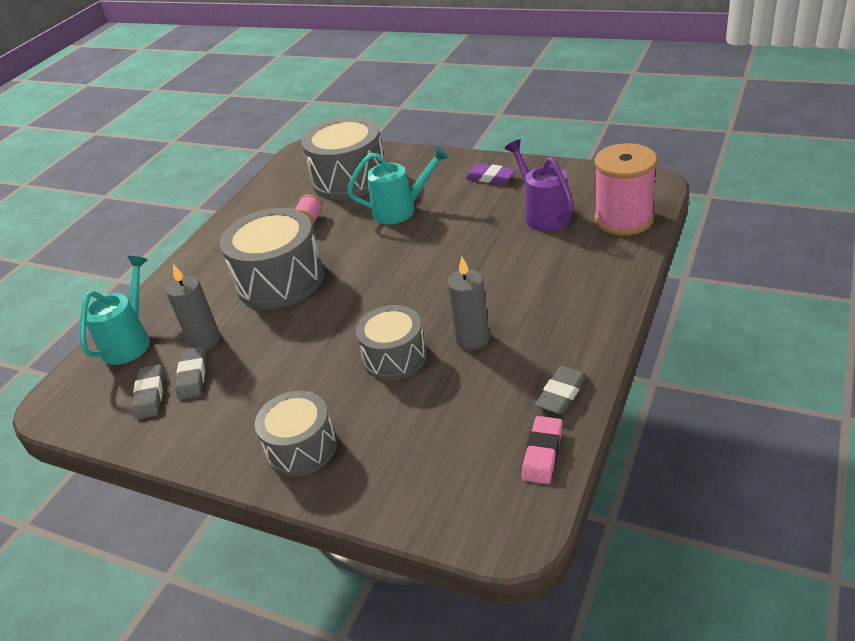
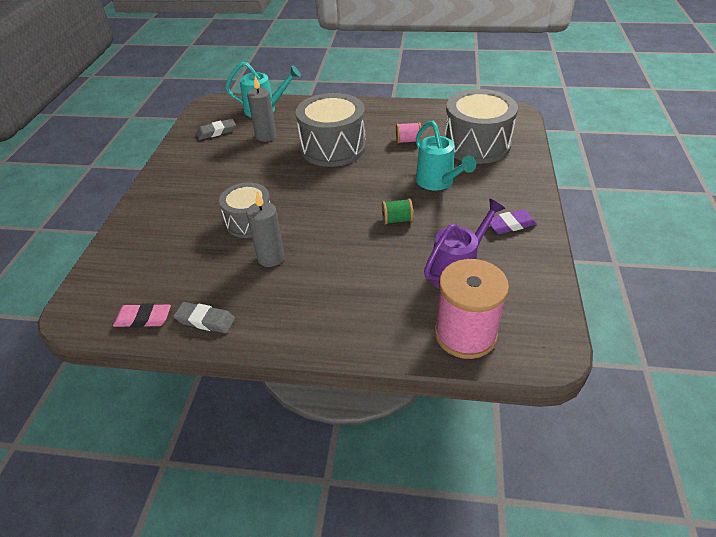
camera: 70 degrees right, 5 degrees up
grey eraser [175,347,206,400] -> none
grey drum [255,391,337,476] -> none
purple eraser [465,164,516,184] -> purple eraser turned 60 degrees clockwise [489,209,537,234]
none -> green spool [382,199,413,225]

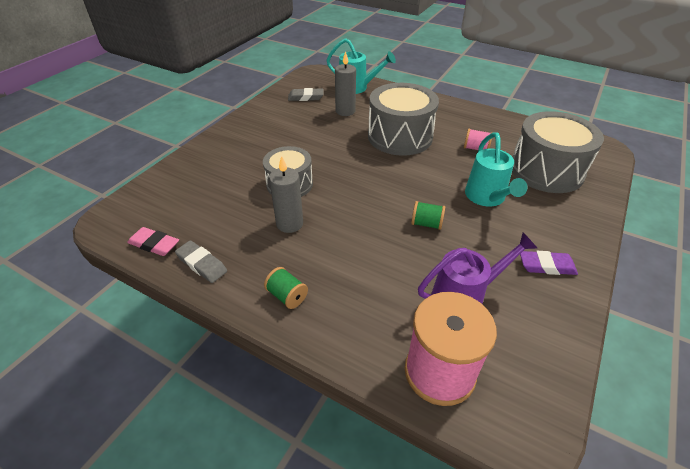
camera: 20 degrees right, 0 degrees up
none -> green spool [264,267,308,309]

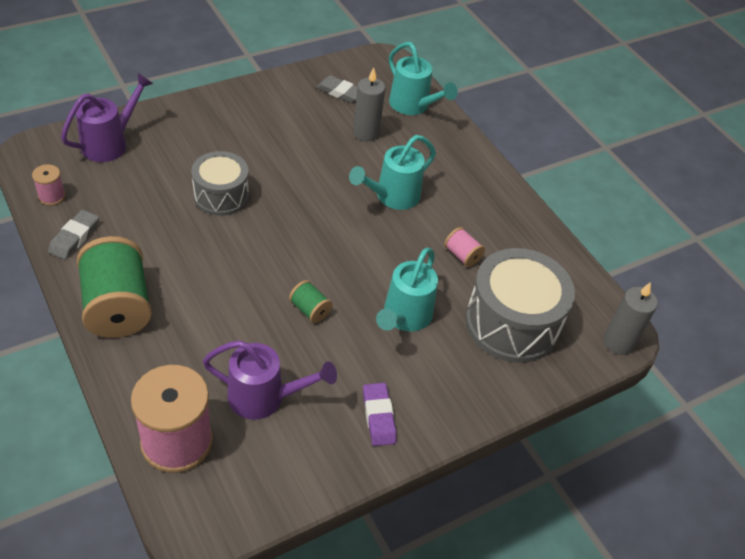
camera: 25 degrees right, 5 degrees up
pink eraser [127,227,179,256] -> pink spool [32,164,65,206]
grey eraser [175,241,227,283] -> grey eraser turned 45 degrees clockwise [48,210,99,260]
green spool [264,267,308,309] -> green spool [77,236,152,338], size x2.21
grey candle [269,156,303,233] -> grey candle moved to [603,282,658,355]
grey drum [368,83,439,156] -> turquoise watering can [349,135,436,210]
purple eraser [520,251,578,275] -> purple eraser turned 45 degrees clockwise [363,383,397,446]
none -> purple watering can [61,73,153,162]

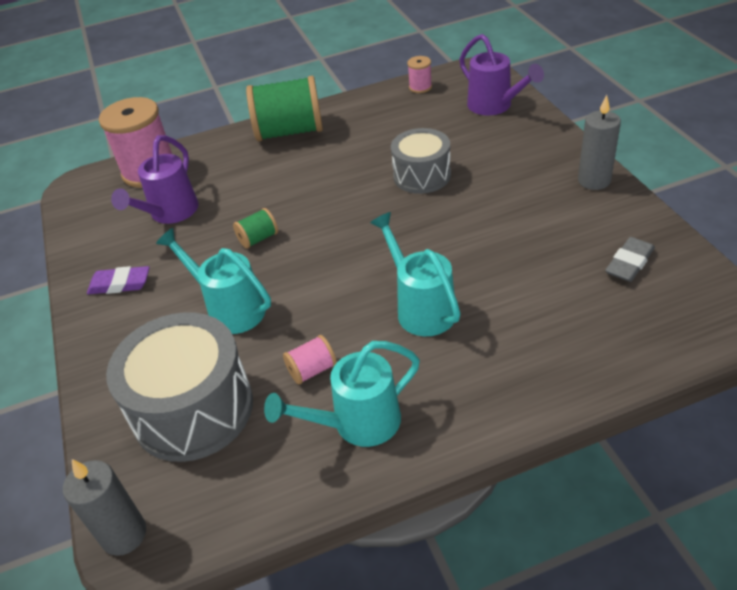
camera: 110 degrees right, 5 degrees down
grey eraser [48,210,99,260] -> none
grey candle [353,67,385,141] -> grey candle moved to [578,95,621,190]
turquoise watering can [389,42,458,115] -> turquoise watering can moved to [264,341,420,447]

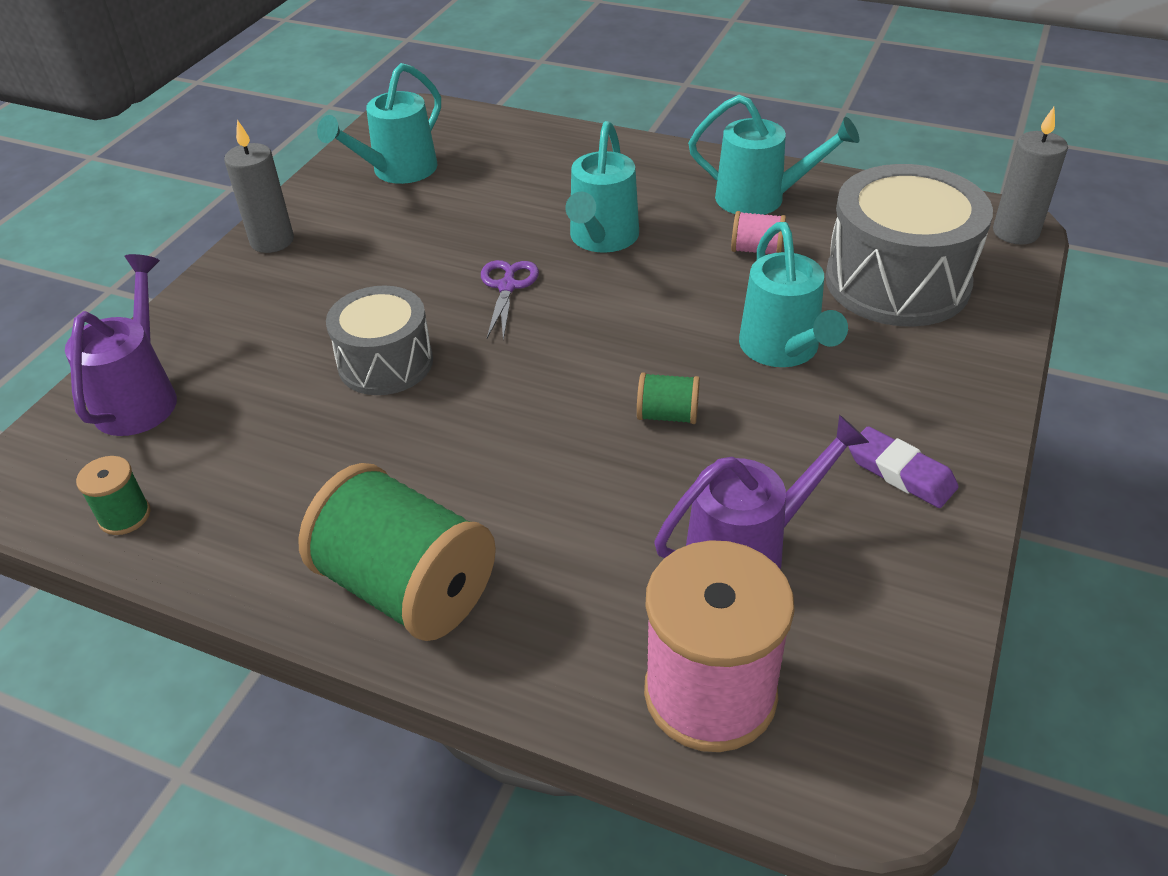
camera: 140 degrees left, 0 degrees up
pink spool [407,56,432,93] -> green spool [76,456,151,535]
grey eraser [605,237,655,282] -> turquoise watering can [317,63,441,184]
none -> purple scissors [481,260,539,340]

